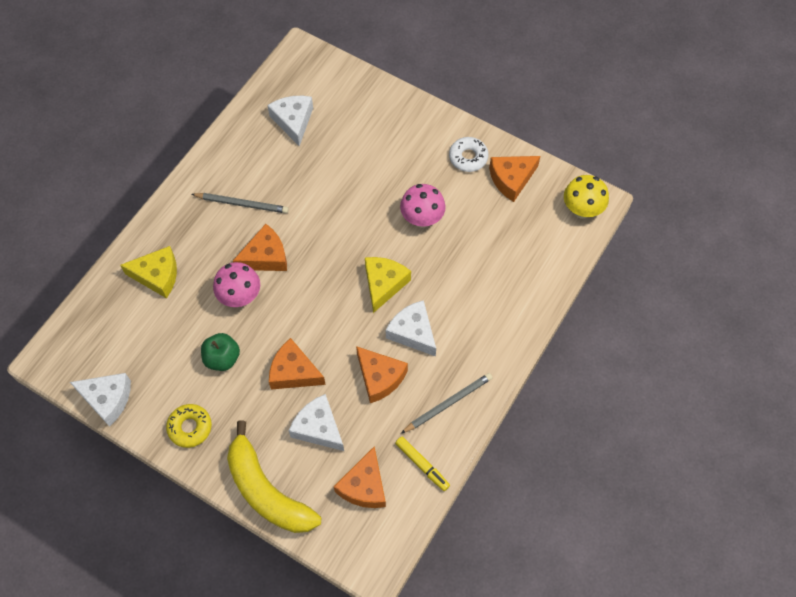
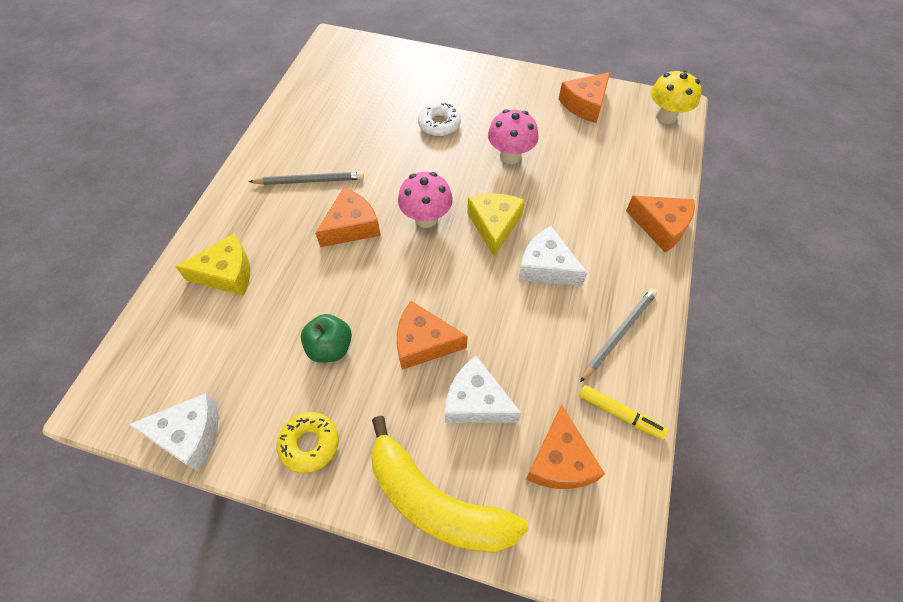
camera: 15 degrees left, 5 degrees down
pink mushroom [213,262,260,307] -> pink mushroom moved to [398,172,453,228]
white cheese [267,96,313,146] -> none
orange cheese [356,346,408,403] -> orange cheese moved to [626,196,695,253]
white donut [449,137,489,172] -> white donut moved to [418,102,461,137]

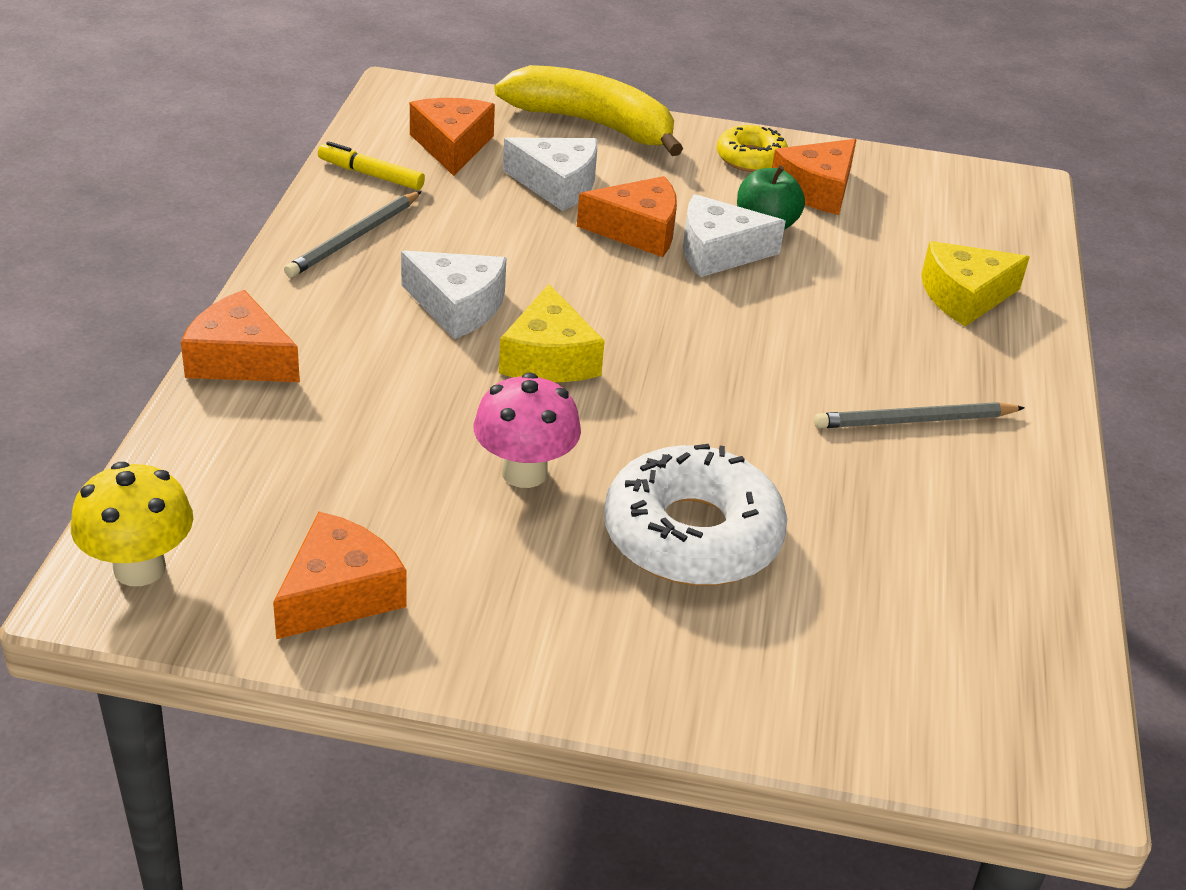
camera: 170 degrees right, 20 degrees down
white cheese [129,393,218,471] -> white cheese moved to [683,194,786,277]
orange cheese [315,187,381,247] -> orange cheese moved to [772,139,857,215]
pink mushroom [398,172,453,228] -> none
white donut [418,102,461,137] -> white donut [604,444,787,586], size x1.83

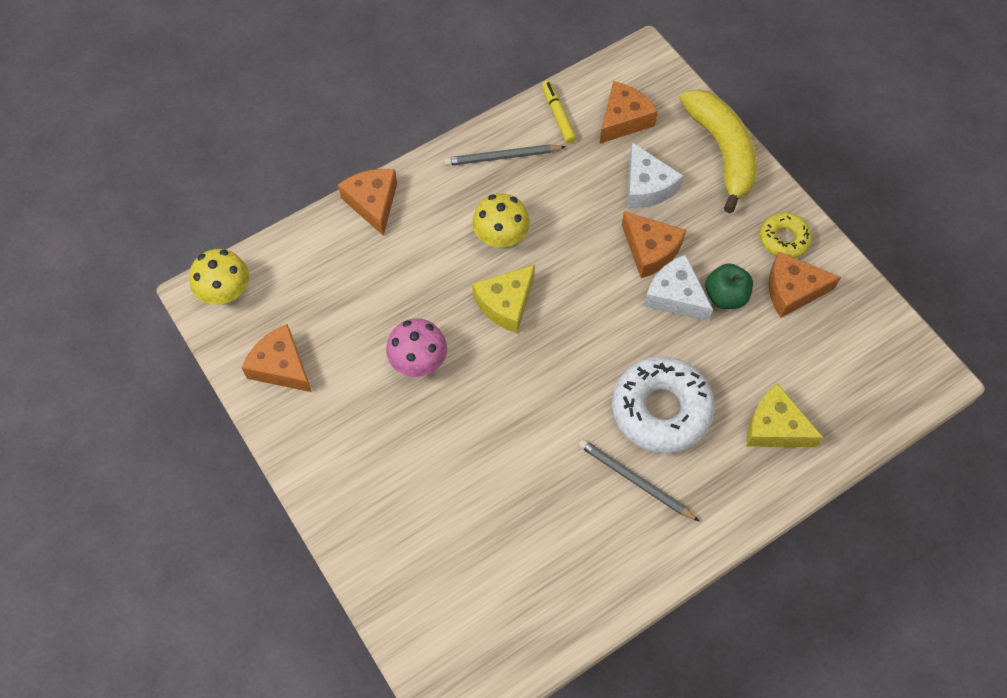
camera: 50 degrees right, 25 degrees up
orange cheese [273,512,407,639] -> orange cheese turned 135 degrees counterclockwise [241,324,312,392]
white cheese [401,251,506,339] -> yellow mushroom [472,193,530,250]
white donut [604,444,787,586] -> white donut moved to [612,356,715,454]

